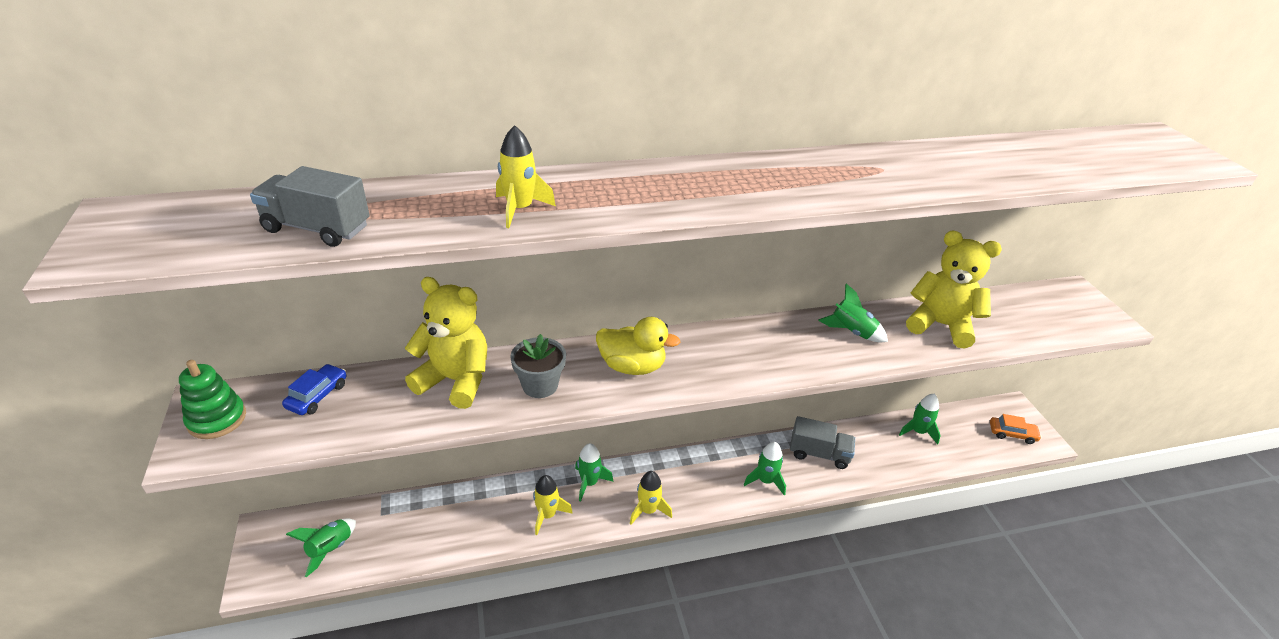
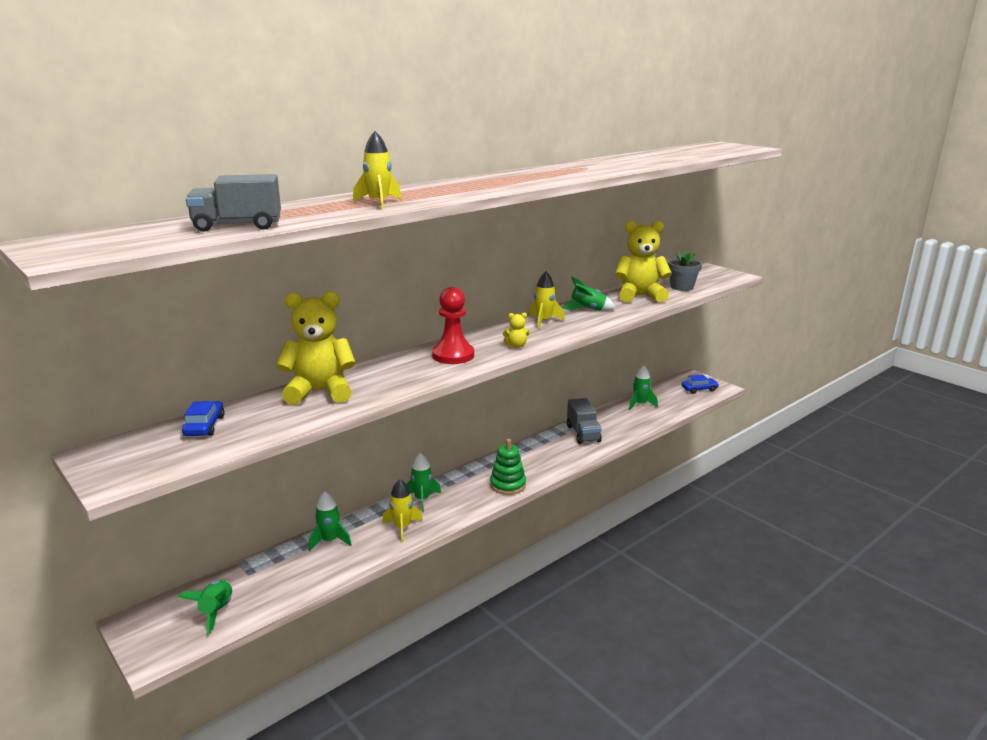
camera: 25 degrees left, 15 degrees down
green stacking toy [179,360,246,439] -> green stacking toy moved to [490,439,526,495]
grey flower pot [510,334,566,398] -> grey flower pot moved to [667,251,702,291]
yellow duck [596,317,680,375] -> red pawn [432,287,474,364]
yellow rocket [630,471,672,525] -> yellow rocket moved to [530,272,565,329]
green rocket [744,442,786,495] -> green rocket moved to [309,491,352,551]
grey truck [790,416,855,469] -> grey truck turned 90 degrees clockwise [567,398,602,444]
orange car [990,414,1042,444] -> blue car [682,374,719,394]
none -> yellow teddy bear [503,312,530,348]

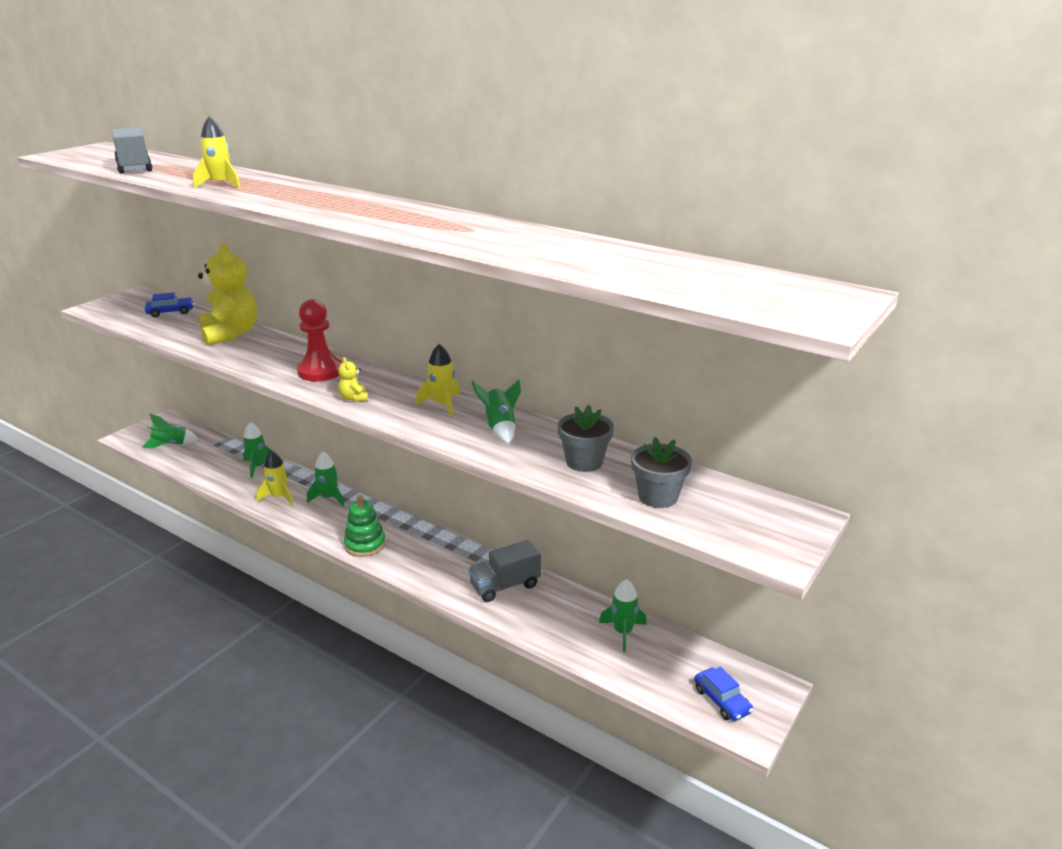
camera: 75 degrees right, 5 degrees up
yellow teddy bear [615,221,672,302] -> grey flower pot [558,405,614,472]

